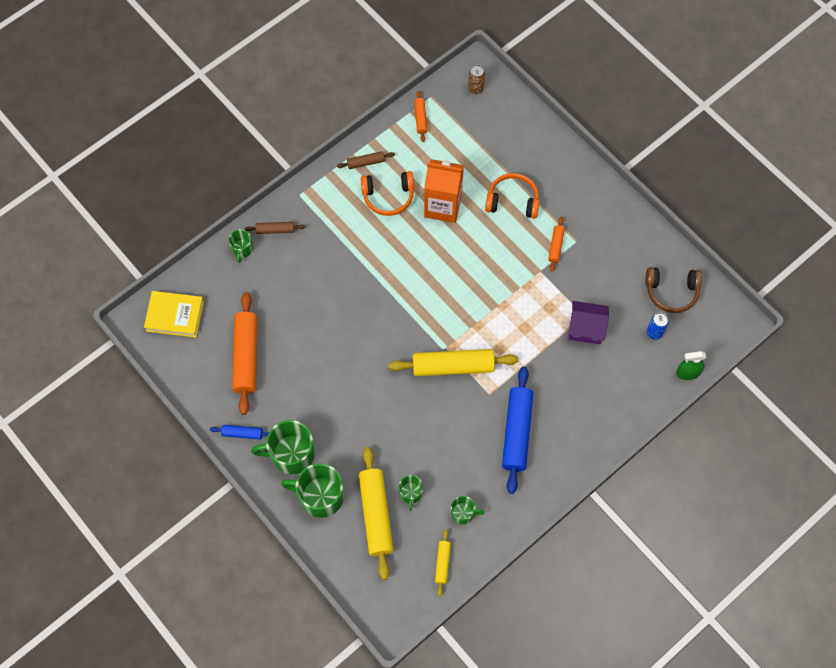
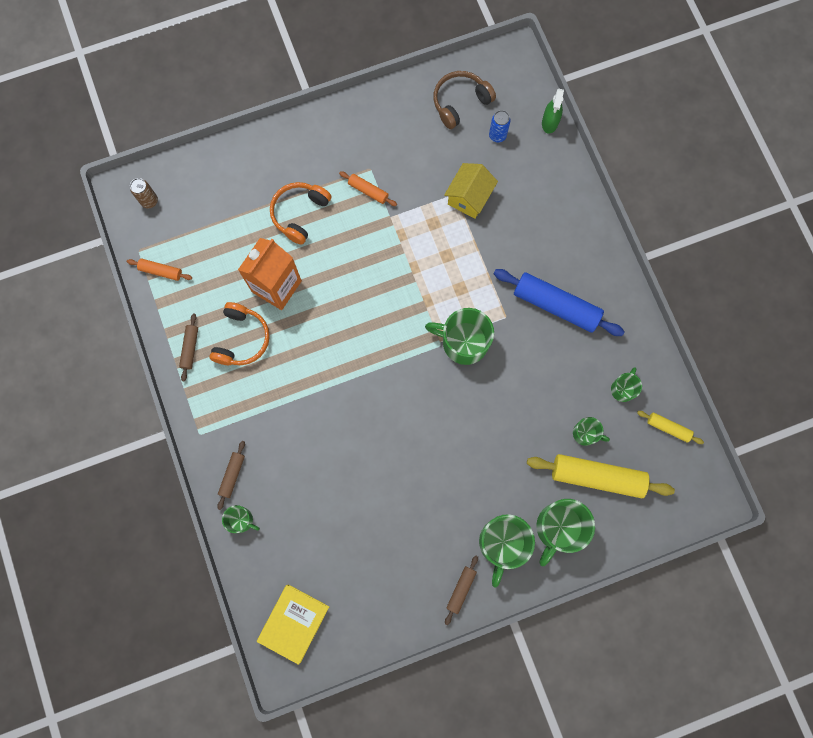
camera: 70 degrees left, 10 degrees up
blue rolling pin [210,425,269,440] -> brown rolling pin [445,556,478,625]
orange rolling pin [232,292,257,415] -> none
yellow rolling pin [389,349,519,376] -> green mug [425,308,494,365]
purple house [568,301,609,344] -> yellow house [444,163,498,219]
brown headphones [645,267,702,313] -> brown headphones turned 150 degrees counterclockwise [433,71,496,129]

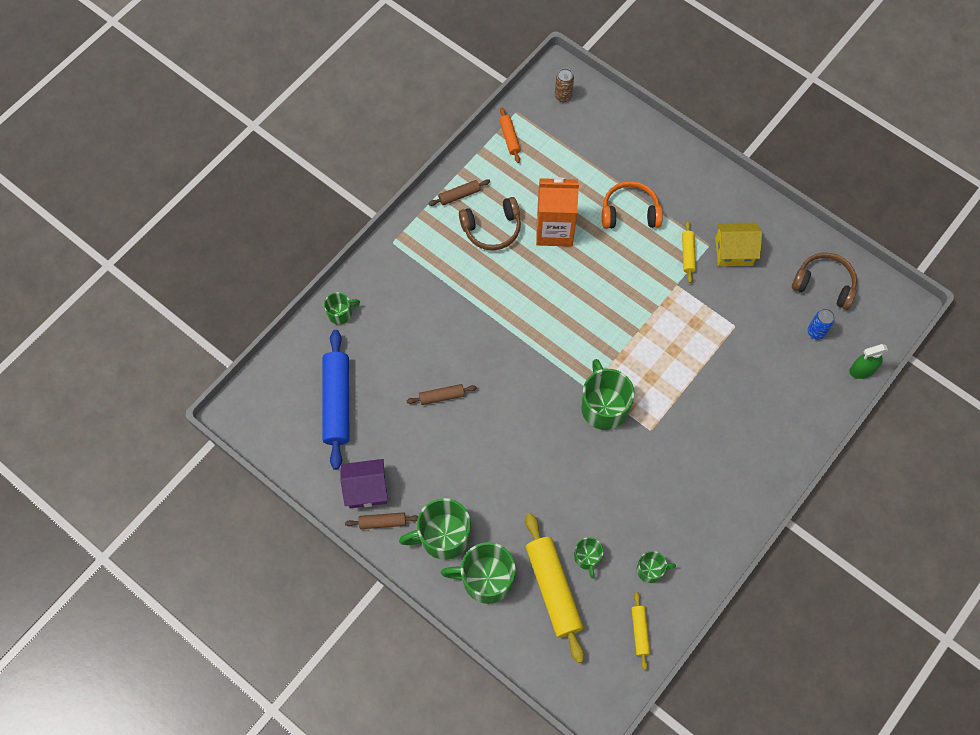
camera: 60 degrees right, 10 degrees down
orange headphones [209,302,270,365] -> brown headphones [459,197,521,250]
brown rolling pin [217,441,245,510] -> brown rolling pin moved to [406,384,477,405]
green mug [222,505,260,533] -> green mug turned 105 degrees counterclockwise [324,292,360,324]
yellow book [257,584,329,665] -> none
orange rolling pin [339,171,397,206] -> yellow rolling pin [682,221,696,283]
yellow house [444,163,498,219] -> yellow house moved to [715,223,762,266]
blue rolling pin [494,269,625,336] -> blue rolling pin moved to [322,330,349,470]
none -> purple house [340,459,388,508]

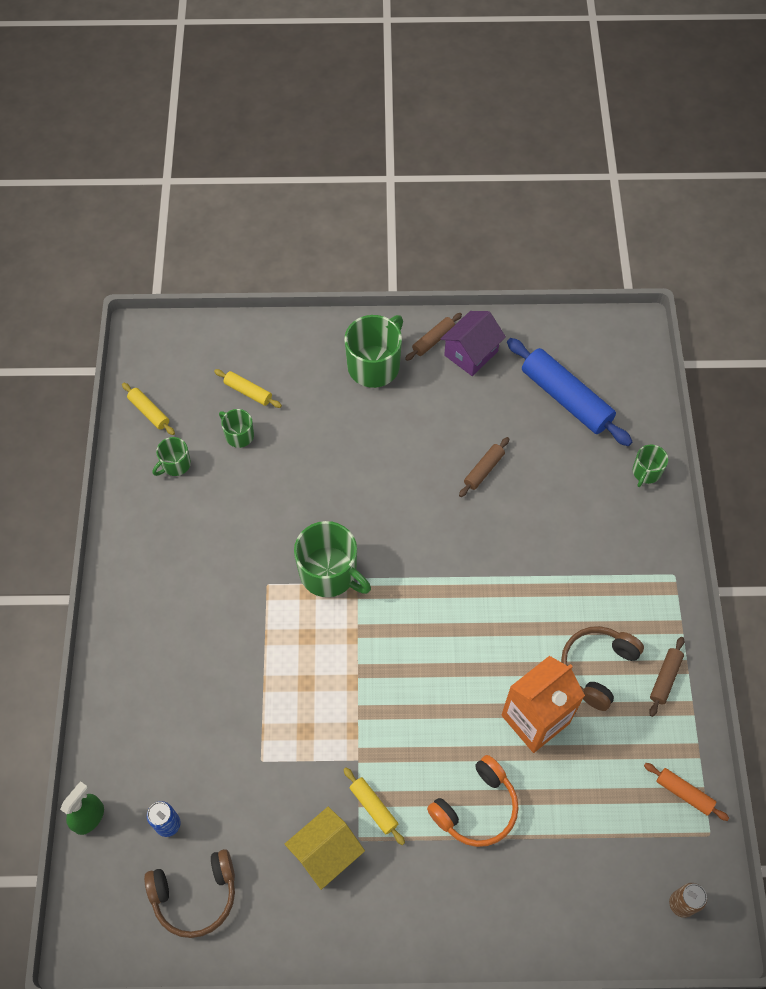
camera: 140 degrees right, 5 degrees down
green mug [441,542,516,604] -> none
yellow rolling pin [525,513,584,663] -> yellow rolling pin [214,369,282,408], size x0.49

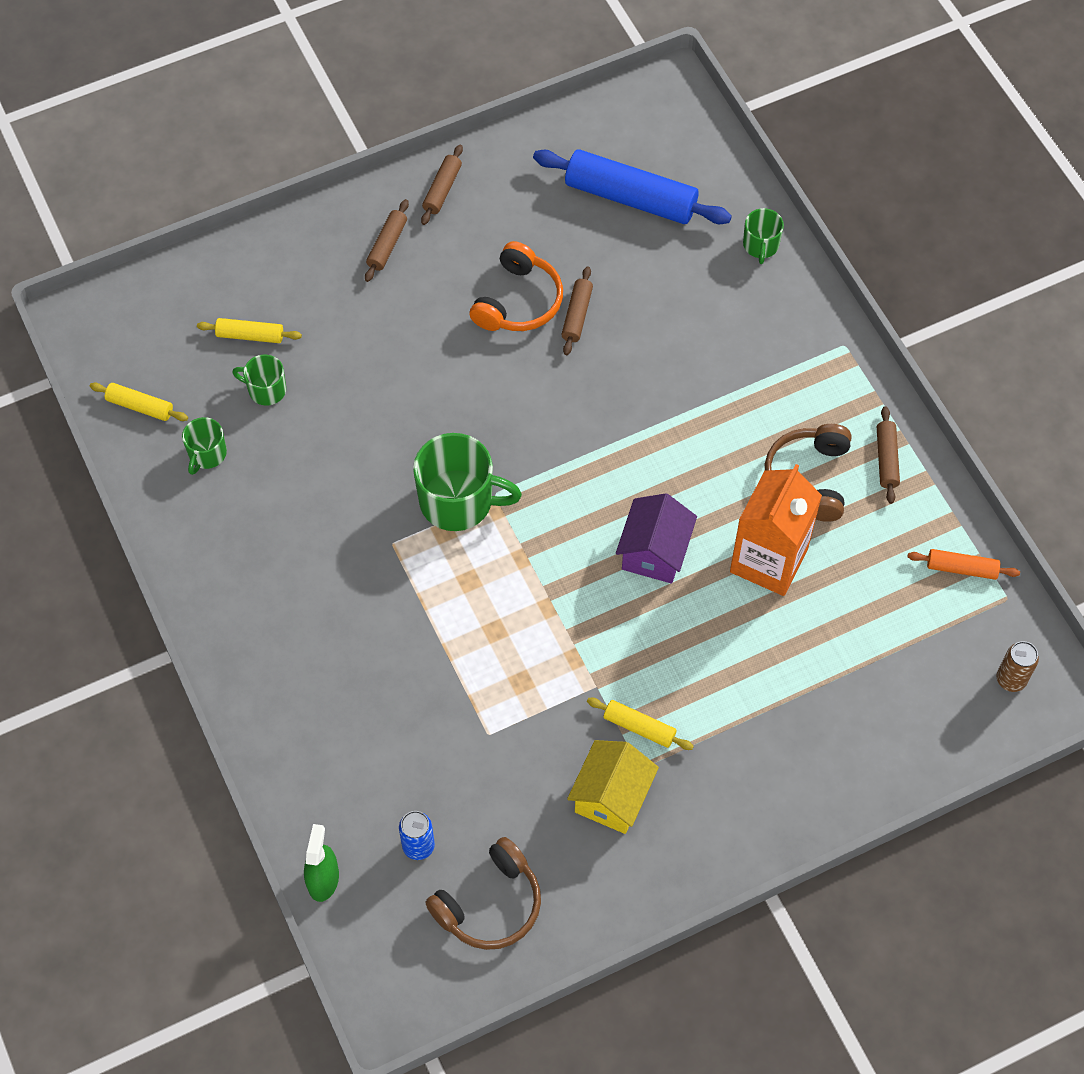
camera: 25 degrees left, 0 degrees up
green mug [344,315,403,388] -> brown rolling pin [365,199,409,282]
orange headphones [427,755,519,847] -> orange headphones moved to [469,241,563,331]
purple house [441,311,506,376] -> purple house moved to [616,493,697,584]

